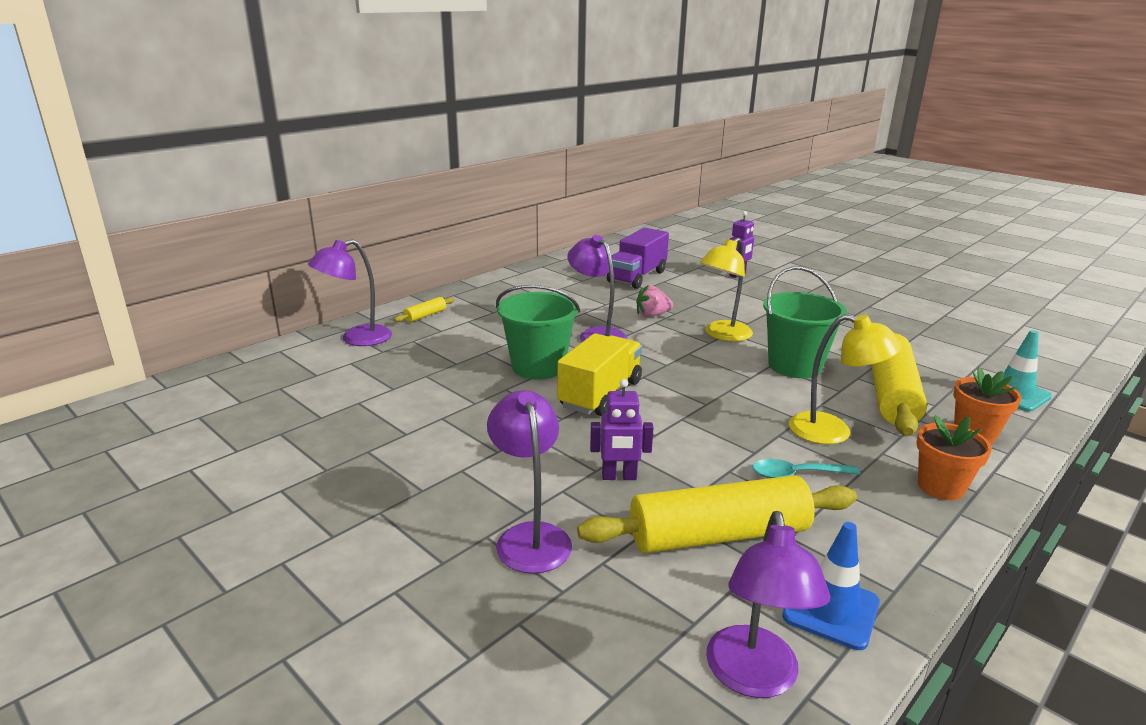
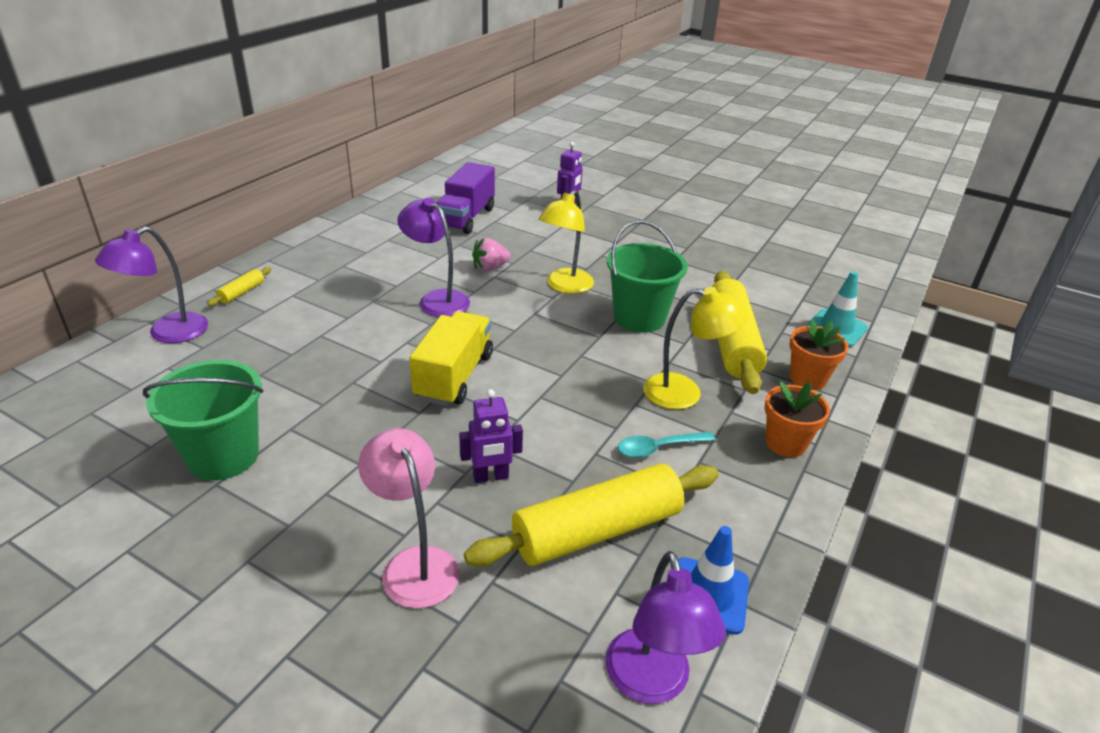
camera: 15 degrees left, 10 degrees up
purple lamp [487,390,572,574] -> pink lamp [358,428,459,608]
green bucket [496,285,580,379] -> green bucket moved to [143,360,263,480]

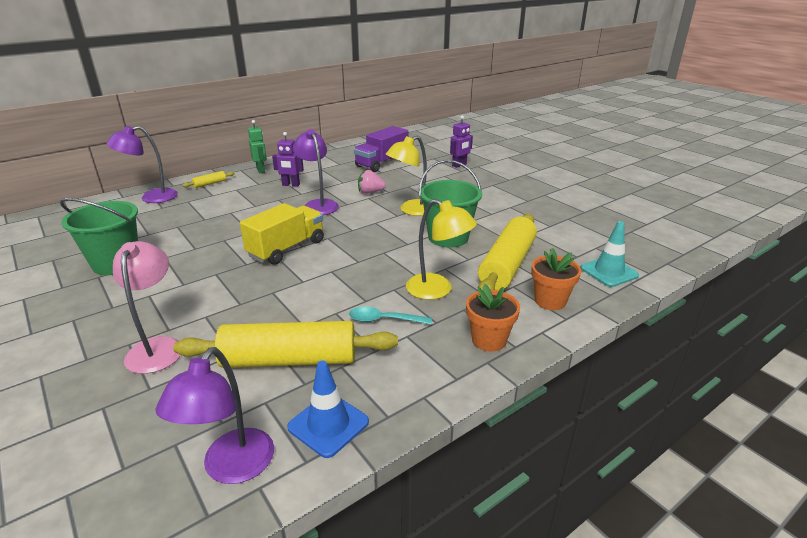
camera: 25 degrees right, 5 degrees down
purple robot [459,389,523,483] -> purple robot moved to [272,132,304,187]
none -> green robot [248,120,267,173]

